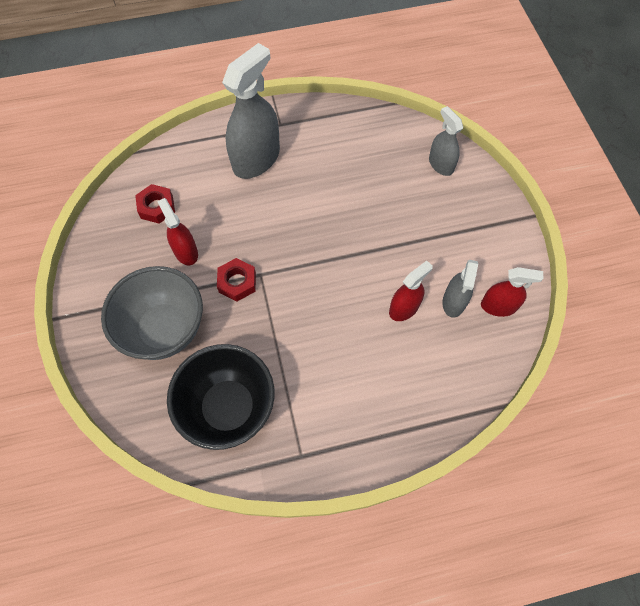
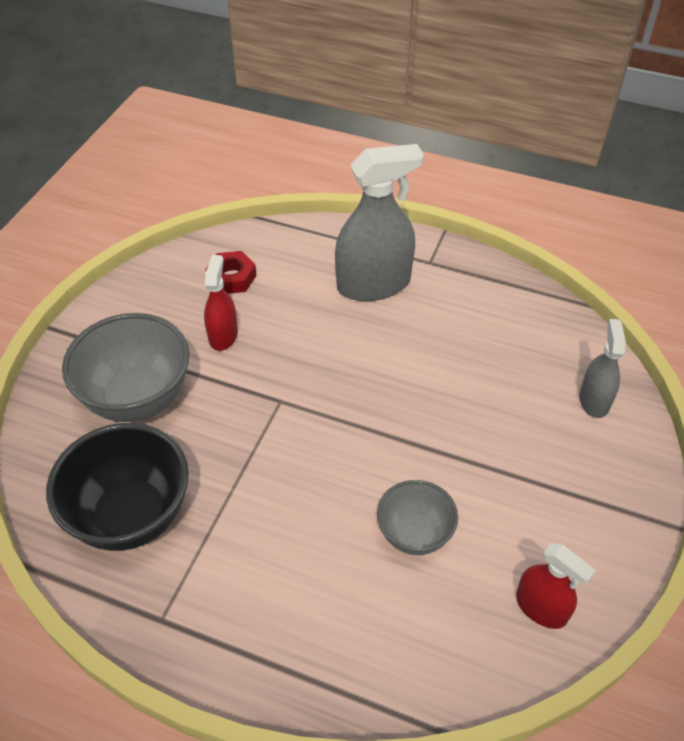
camera: 35 degrees right, 15 degrees down
red nut [217,258,256,302] -> none
red spray bottle [389,261,433,321] -> grey bowl [377,480,458,555]
grey spray bottle [442,259,478,318] -> none

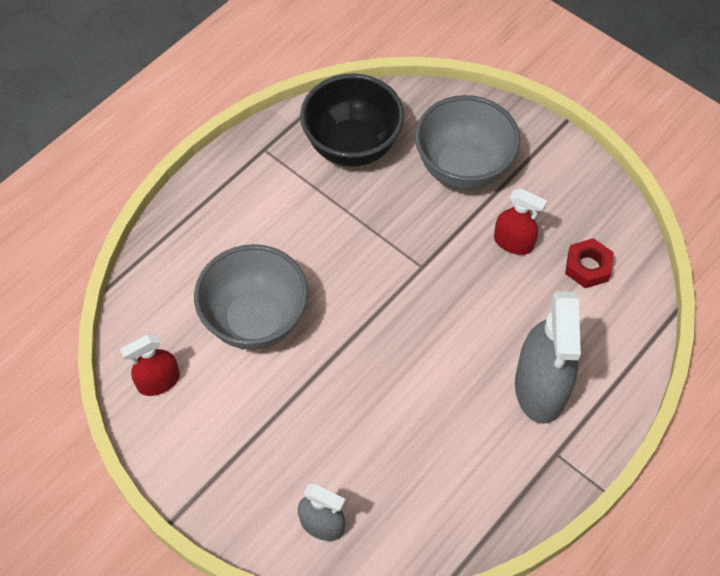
camera: 110 degrees right, 10 degrees up
grey bowl [377,480,458,555] -> grey bowl [194,244,308,350], size x1.72

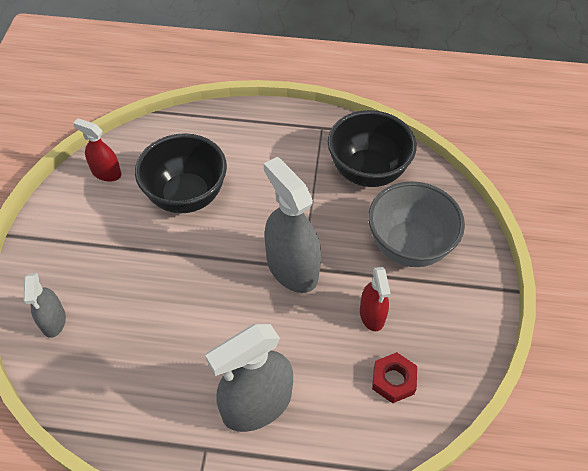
camera: 55 degrees right, 5 degrees down
grey bowl [194,244,308,350] -> black bowl [135,133,227,213]
none -> grey spray bottle [264,157,321,293]

